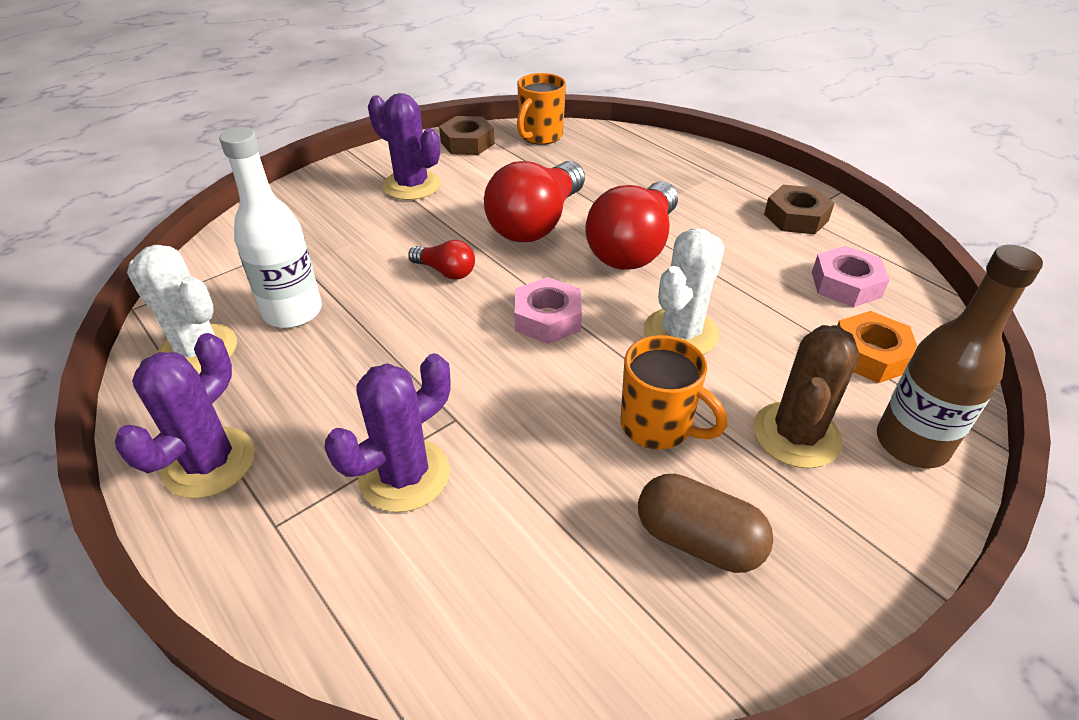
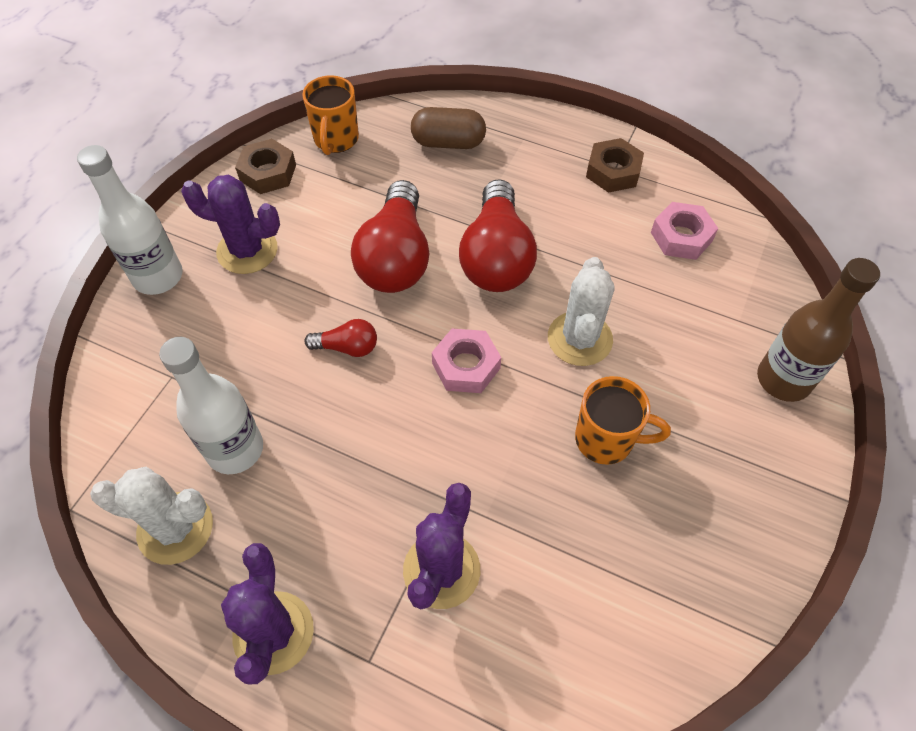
camera: 25 degrees left, 15 degrees up
brown capsule [638,473,773,573] -> brown capsule moved to [411,107,486,149]
brown cactus [753,325,860,469] -> none
orange nut [837,311,917,383] -> none
none -> white bottle [77,145,183,295]

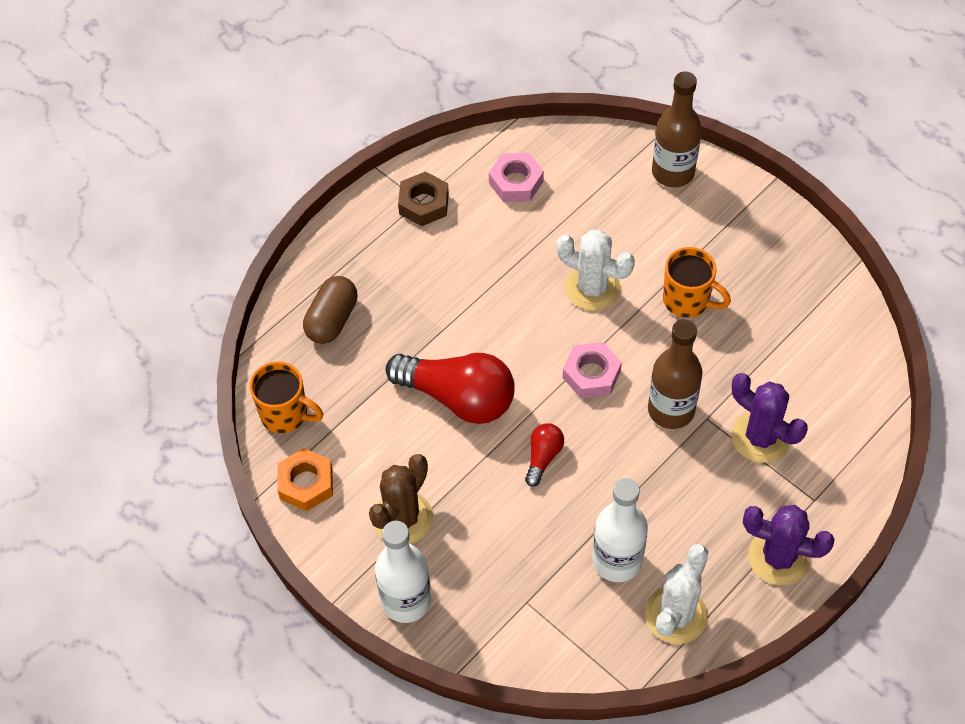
camera: 70 degrees left, 0 degrees up
purple cactus [181,175,280,274] -> brown cactus [369,454,433,544]
brown nut [235,139,296,194] -> orange nut [277,448,333,511]
red light bulb [459,179,537,292] -> none
orange mug [575,376,671,465] -> orange mug turned 90 degrees clockwise [663,247,731,318]
none -> brown bottle [648,319,703,429]

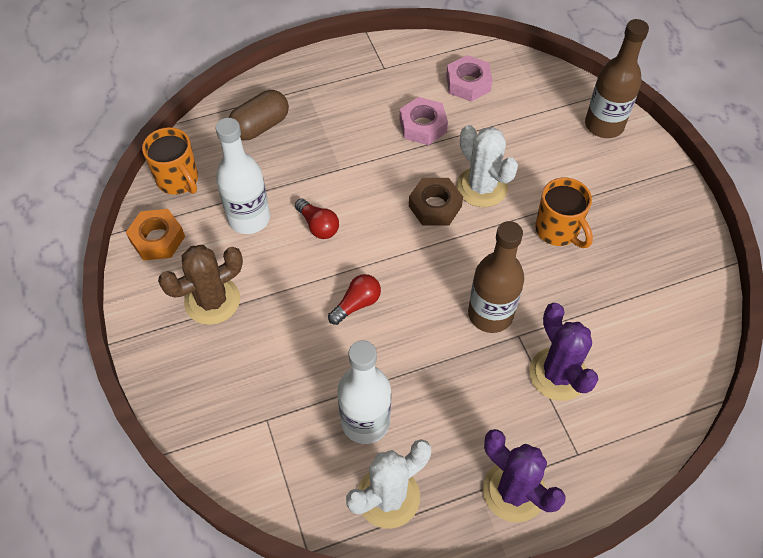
camera: 25 degrees right, 0 degrees up
white bottle [375,521,431,623] -> white bottle moved to [216,118,270,234]
red light bulb [386,353,515,424] -> red light bulb [295,199,339,239], size x0.47
brown nut [398,171,449,226] -> brown nut moved to [409,178,463,226]
pink nut [563,342,622,398] -> pink nut moved to [399,97,448,145]

